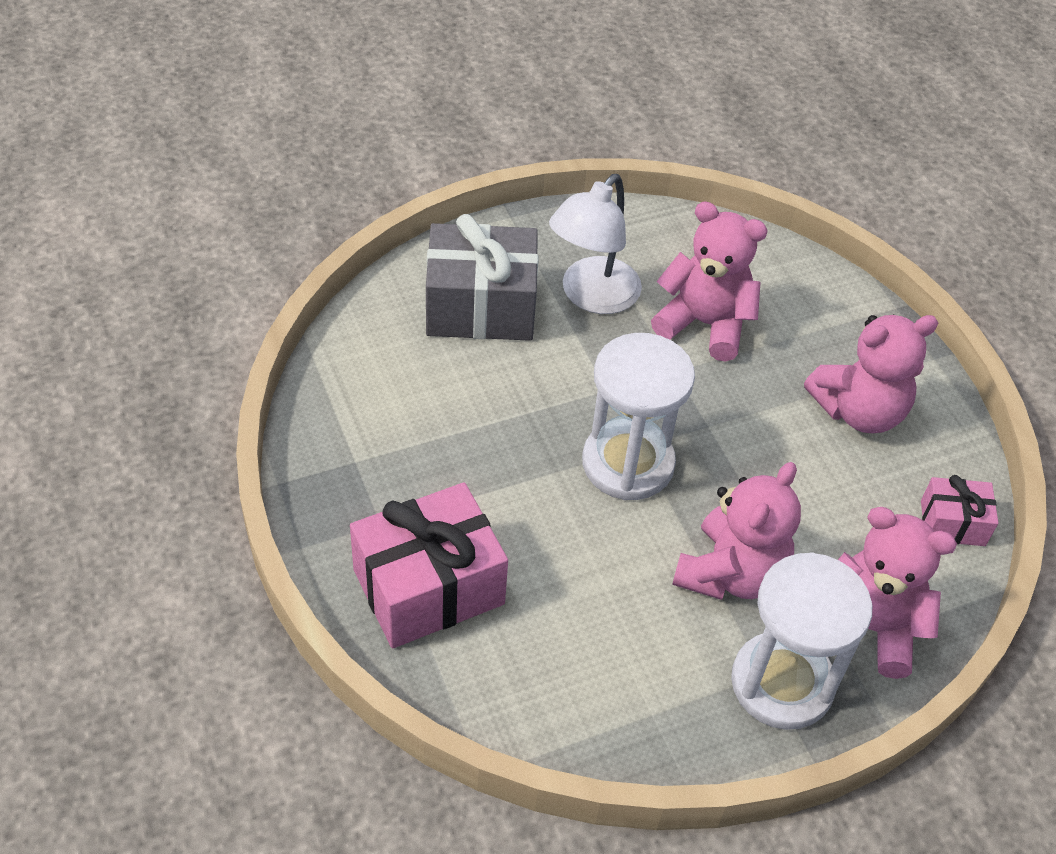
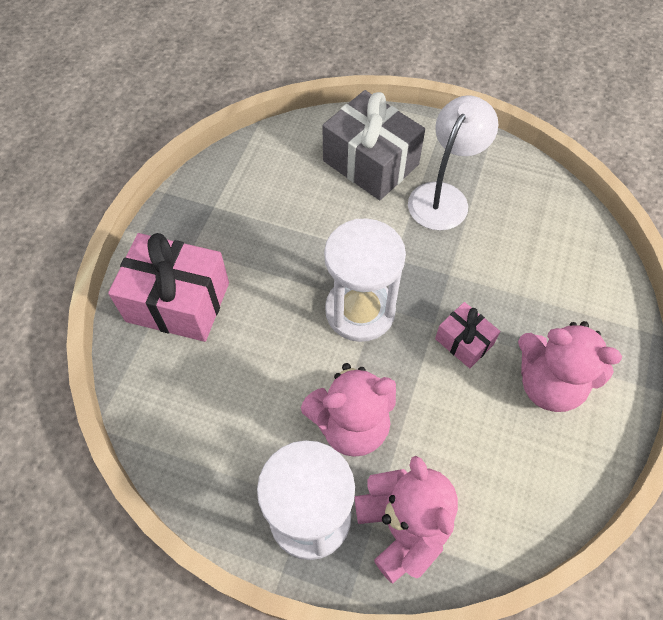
camera: 45 degrees right, 10 degrees up
white lamp [549,174,642,314] -> white lamp turned 135 degrees clockwise [408,95,498,231]
pink teddy bear [651,201,768,362] -> none
pink gift [921,475,998,546] -> pink gift moved to [435,302,500,368]

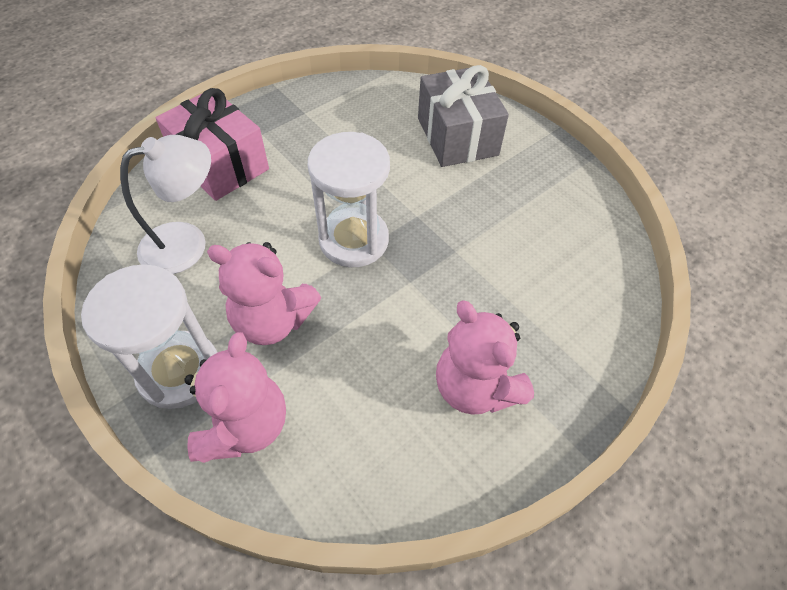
camera: 30 degrees right, 5 degrees down
white lamp [408,95,498,231] -> white lamp moved to [120,135,211,274]
pink gift [435,302,500,368] -> none

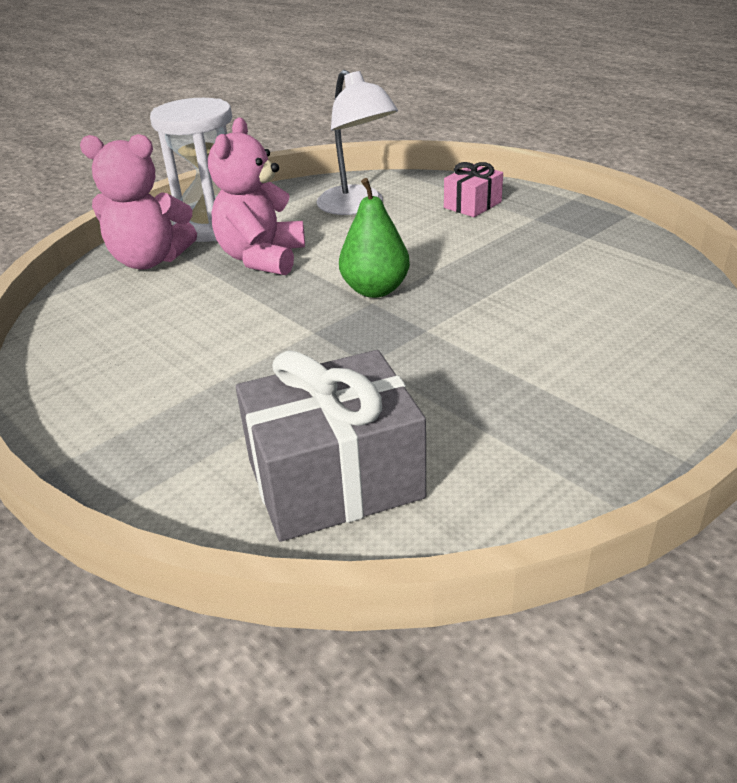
camera: 90 degrees right, 20 degrees down
pink gift [156,88,269,201] -> pink gift [444,162,503,217], size x0.52
white hourglass [308,132,390,267] -> green pear [339,178,410,298]
grey gift [418,65,509,167] -> grey gift moved to [236,350,426,542]
pink teddy bear [436,301,534,415] -> none

